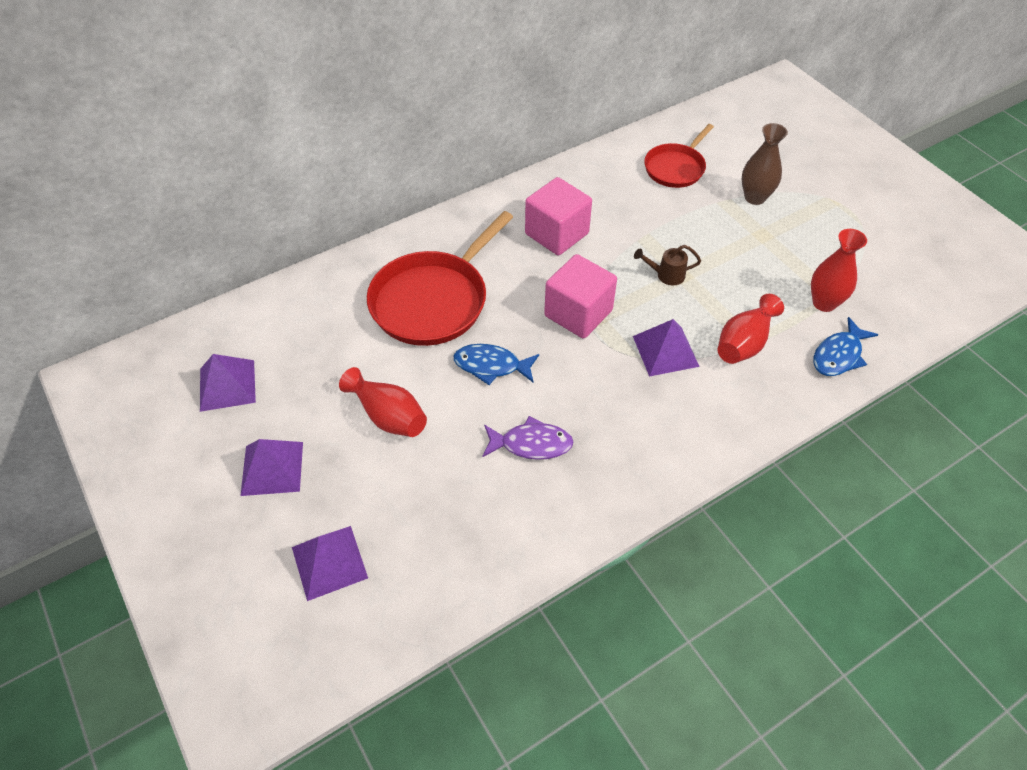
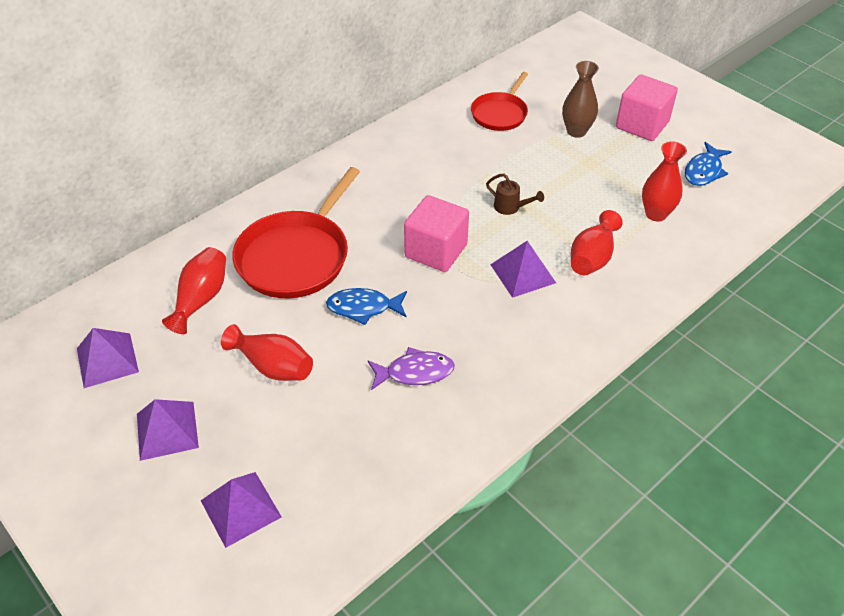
camera: 10 degrees left, 5 degrees down
pink cube [525,177,592,256] -> pink cube moved to [616,74,678,141]
brown watering can [634,245,701,286] -> brown watering can turned 135 degrees counterclockwise [486,173,544,215]
blue fish [813,317,878,376] -> blue fish moved to [685,142,732,186]
none -> red vase [162,247,226,334]

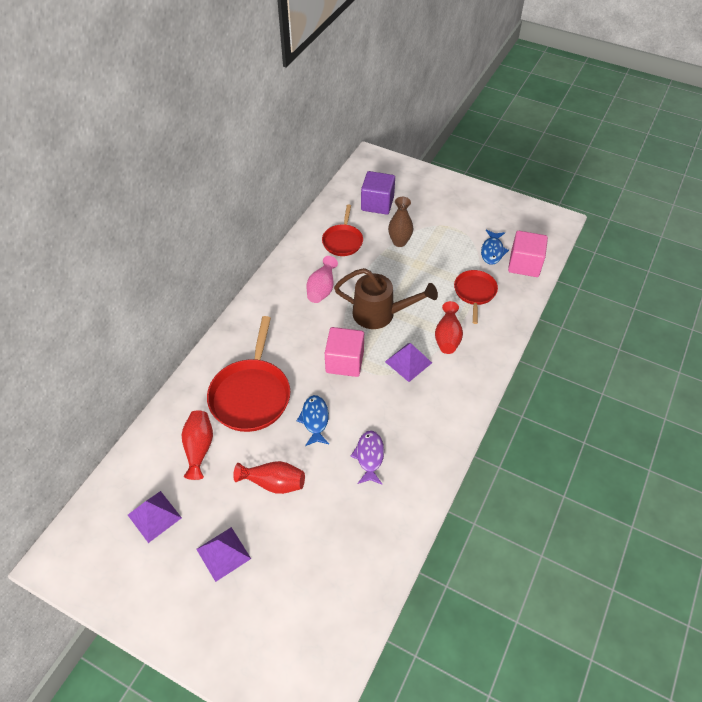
camera: 20 degrees left, 5 degrees up
purple pyramid [200,472,282,548] -> none
blue fish [326,288,407,325] -> blue fish turned 105 degrees clockwise [297,395,329,446]
purple fish [368,347,455,390] -> purple fish turned 60 degrees counterclockwise [350,430,384,484]
brown watering can [486,173,544,215] -> brown watering can [334,268,438,329], size x2.27
pink cube [616,74,678,141] -> pink cube moved to [508,231,548,277]
red vase [642,141,687,222] -> red pan [454,270,498,324]
none -> pink vase [307,256,338,303]
none -> purple cube [361,171,395,215]

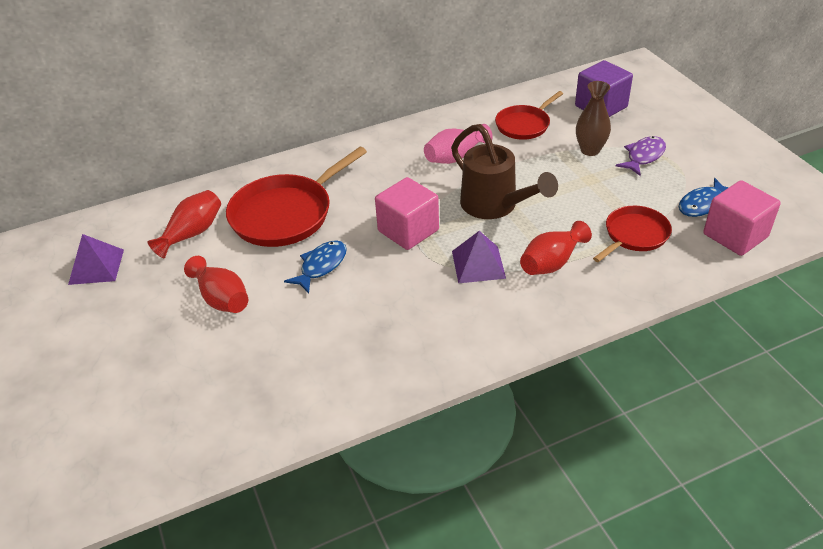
camera: 40 degrees right, 10 degrees down
purple pyramid [196,527,251,582] -> none
purple fish [350,430,384,484] -> purple fish moved to [616,136,666,176]

